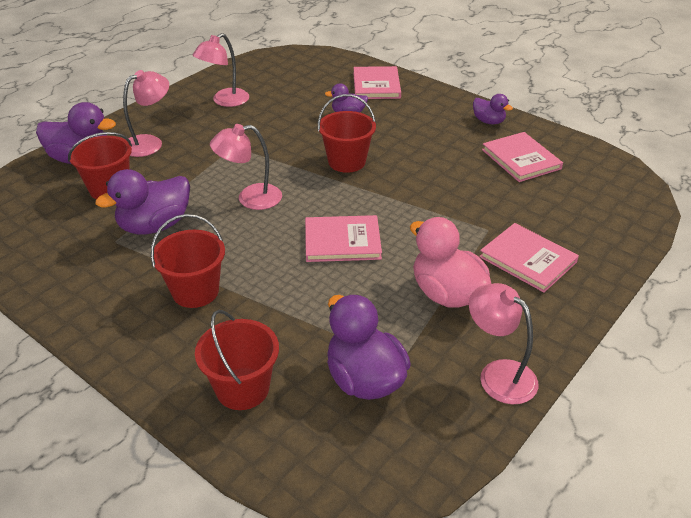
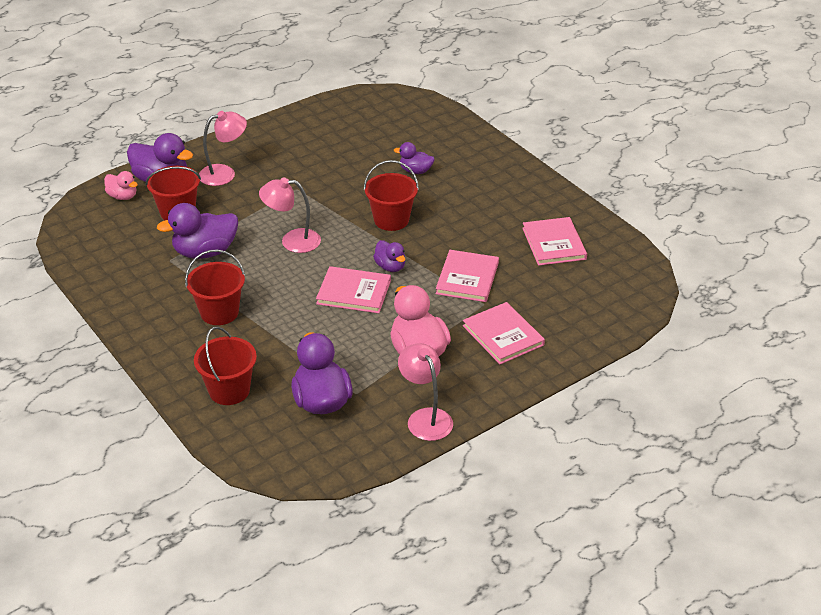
camera: 15 degrees right, 0 degrees up
pink lamp [193,33,249,107] -> none
pink book [353,66,401,99] -> pink book moved to [436,250,499,302]
purple duck [473,94,513,124] -> purple duck moved to [373,240,406,272]
none -> pink duck [104,171,138,200]

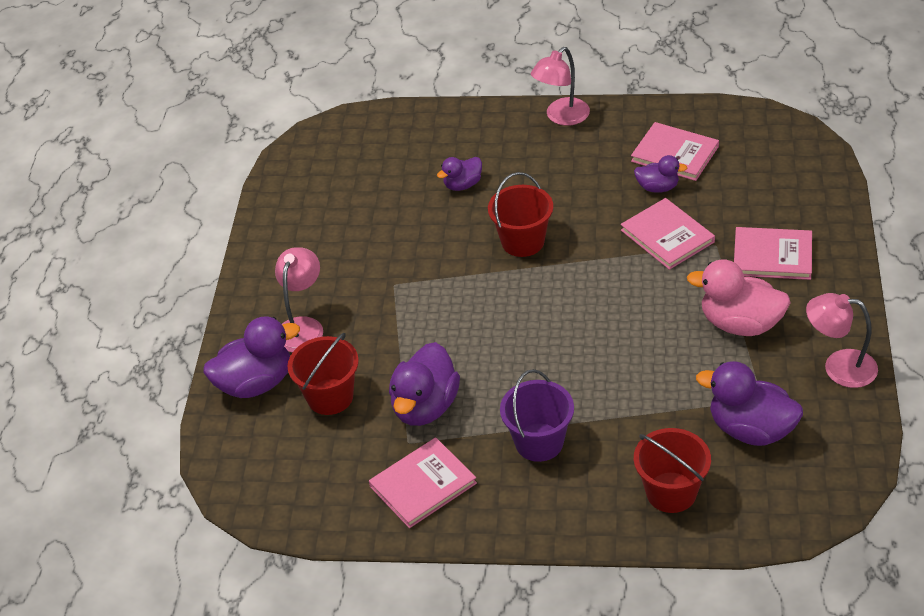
camera: 45 degrees left, 5 degrees up
pink duck [104,171,138,200] -> none
red bucket [185,250,245,325] -> purple bucket [500,369,574,462]
pink lamp [259,177,321,253] -> pink lamp moved to [531,47,590,126]
pink book [316,266,391,313] -> pink book moved to [369,437,477,528]
purple duck [373,240,406,272] -> purple duck moved to [634,155,687,193]

